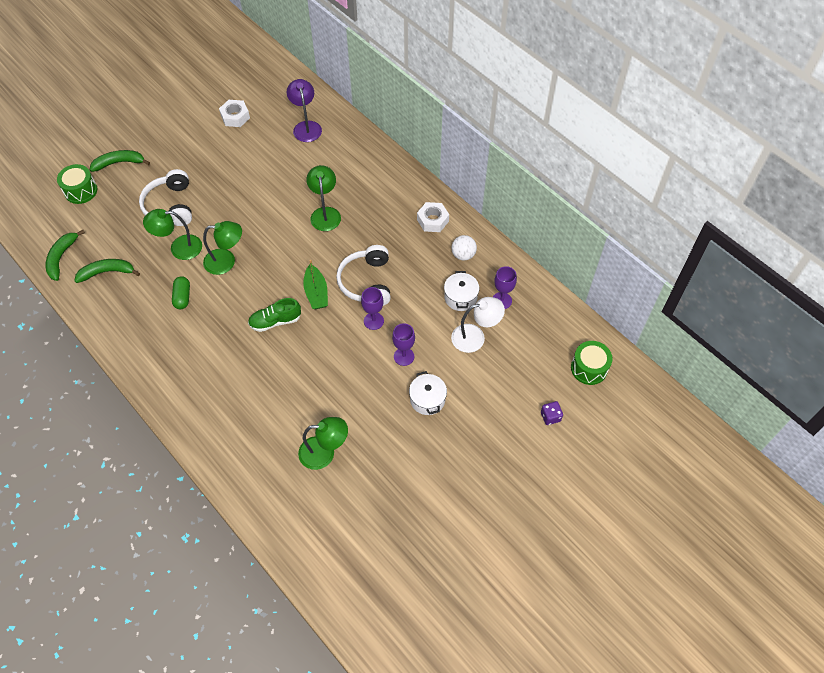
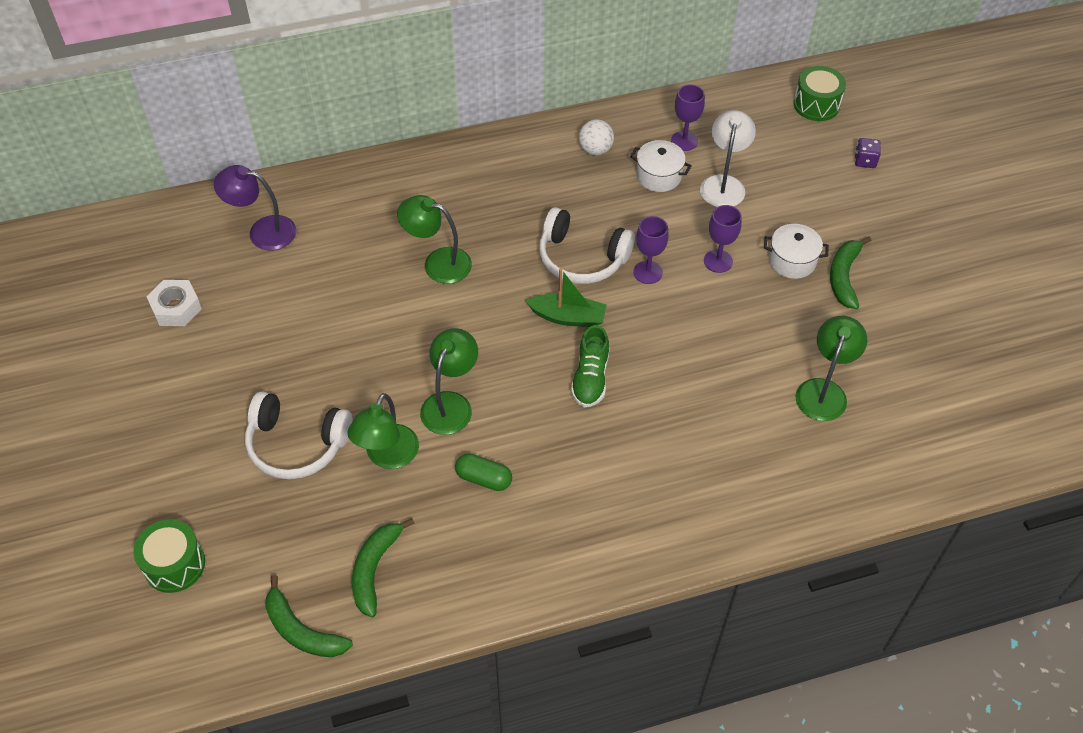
camera: 65 degrees left, 5 degrees down
green banana [90,150,150,172] -> green banana moved to [830,236,872,309]
white nut [417,202,449,232] -> none

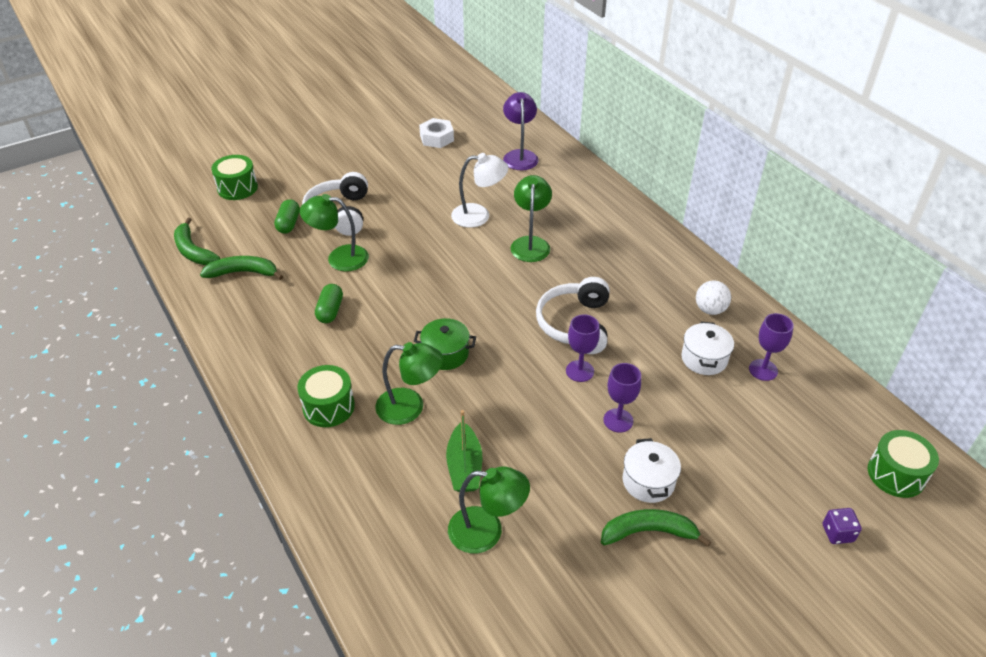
camera: 75 degrees right, 10 degrees down
green banana [265,575,353,657] -> green banana turned 60 degrees counterclockwise [174,217,220,265]
green lamp [420,328,478,435] -> green lamp moved to [375,342,443,425]
green boat [526,268,607,327] -> green boat moved to [446,410,482,492]
green shoe [571,325,609,407] -> green pot [414,318,476,370]
white lamp [700,110,756,207] -> white lamp moved to [451,153,508,228]
none -> green capsule [274,199,300,234]
none -> green drum [297,365,355,427]

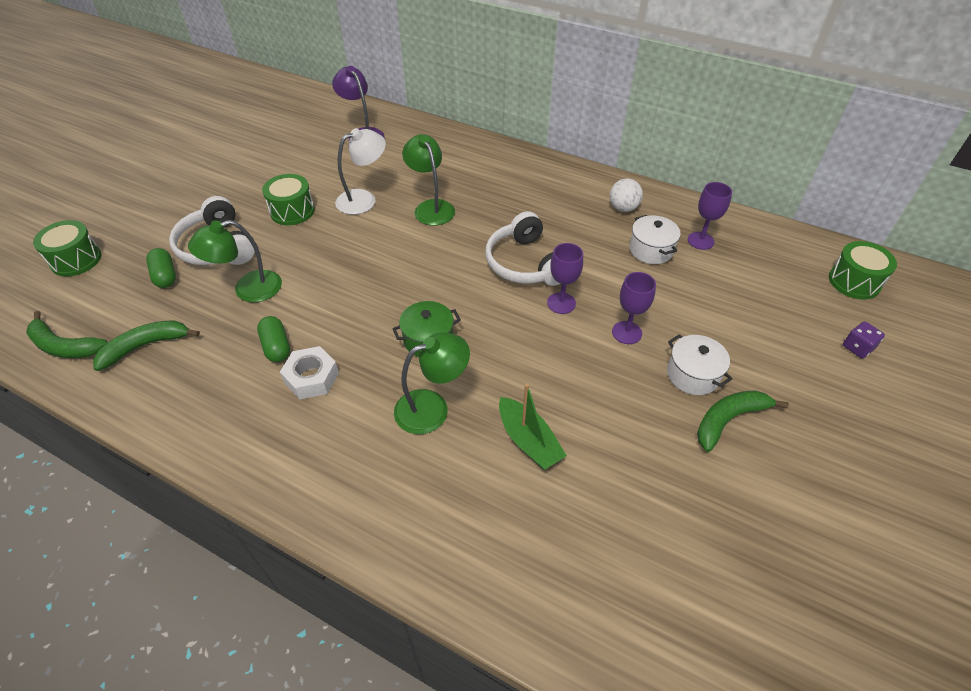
camera: 30 degrees left, 5 degrees up
green drum [297,365,355,427] -> green drum moved to [262,174,315,225]
white nut [419,118,454,148] -> white nut moved to [280,346,339,399]
green lamp [448,466,530,553] -> none

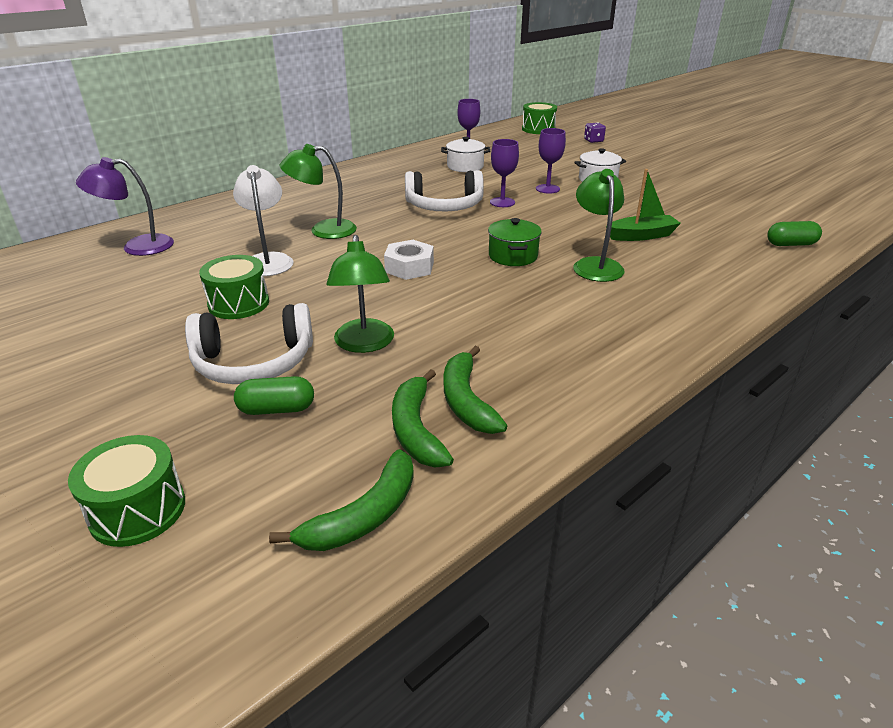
camera: 70 degrees left, 15 degrees down
green capsule [257,316,290,362] -> green capsule moved to [767,221,822,246]
white nut [280,346,339,399] -> white nut moved to [384,240,434,280]
white ball [610,178,643,212] -> none
green banana [697,390,789,452] -> green banana moved to [444,346,507,434]

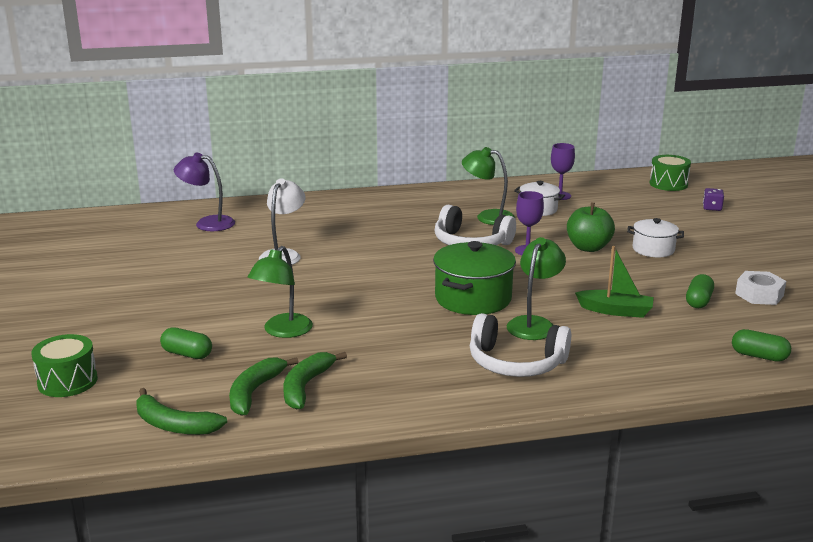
camera: 30 degrees right, 10 degrees down
white headphones [185,303,313,384] -> white headphones moved to [470,313,571,377]
green drum [199,255,269,319] -> none
green banana [269,449,414,551] -> green banana turned 45 degrees clockwise [136,388,227,435]
green lamp [280,144,357,239] -> green lamp moved to [462,147,515,225]
white nut [384,240,434,280] -> white nut moved to [735,271,786,305]
green pot [488,218,542,266] -> green pot [433,241,516,315], size x1.65
purple goblet [536,128,566,194] -> green apple [567,202,615,252]
none -> green capsule [686,274,714,308]

